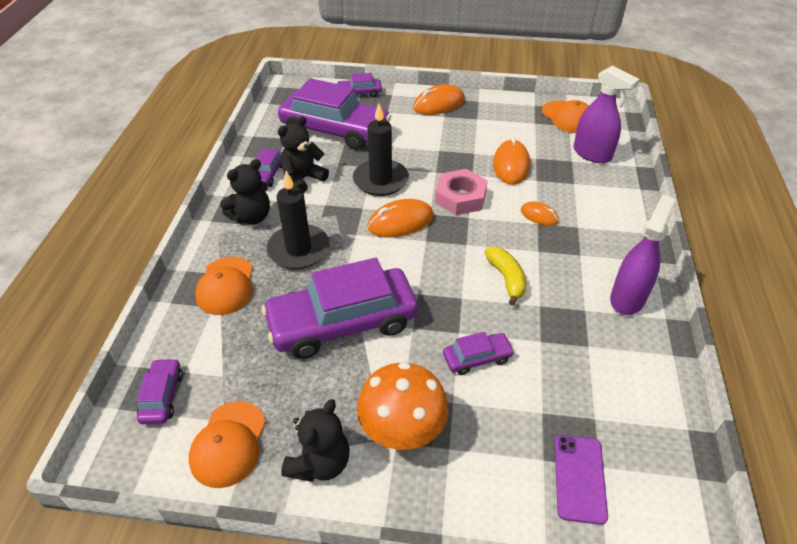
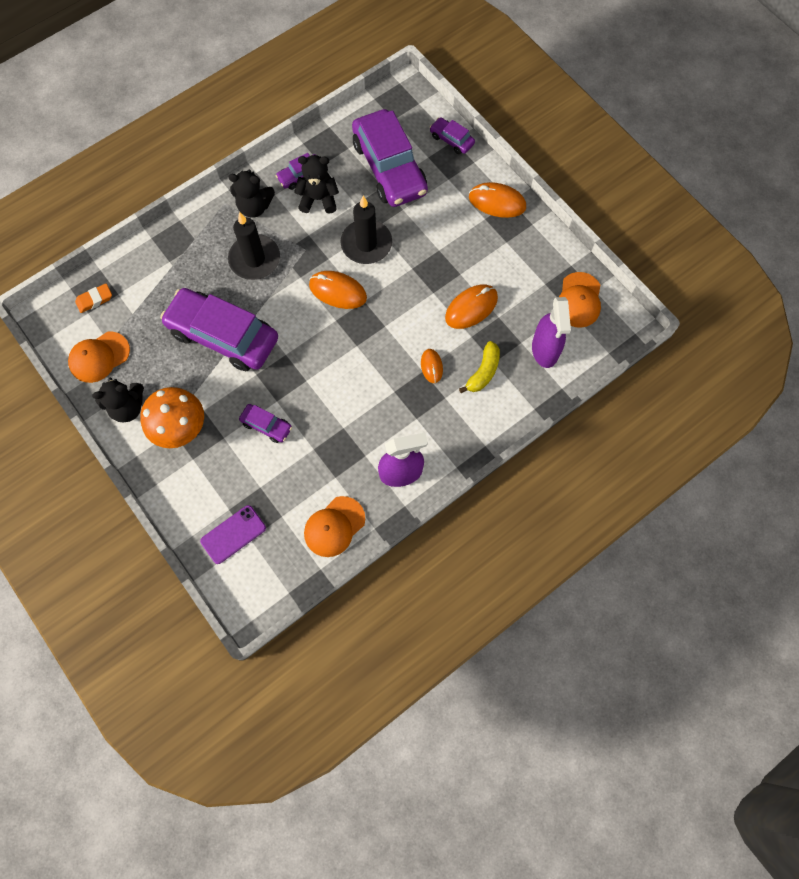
camera: 45 degrees right, 25 degrees up
purple car [137,358,183,424] -> orange eraser [75,283,112,313]
orange cap [195,256,253,315] -> orange cap moved to [304,496,365,557]
pink nut [435,169,488,215] -> none
yellow banana [484,247,526,306] -> yellow banana moved to [459,341,500,393]

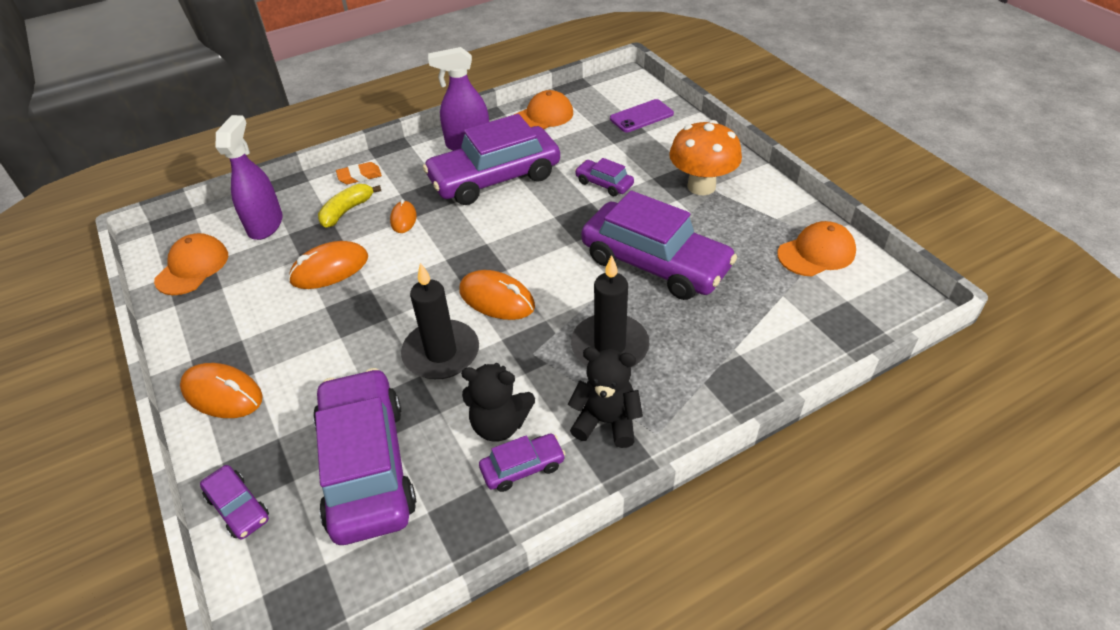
camera: 170 degrees left, 25 degrees down
orange eraser [75,283,112,313] -> orange eraser moved to [336,162,382,184]
black teddy bear [92,378,144,422] -> none
none -> purple car [423,114,560,205]

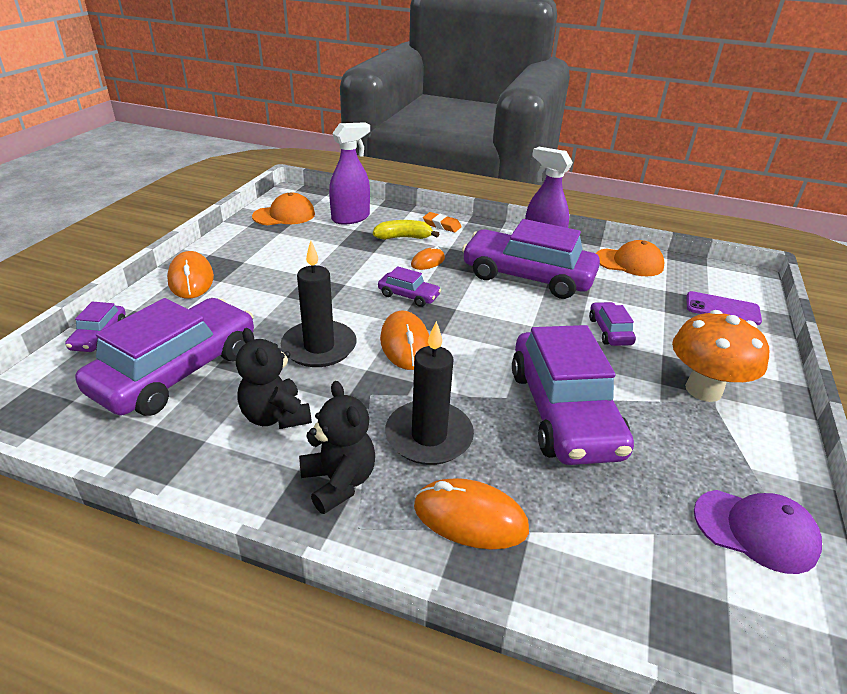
camera: 45 degrees right, 10 degrees down
orange mouse [288,241,368,289] -> orange mouse moved to [414,478,529,549]
purple car [479,434,566,492] -> purple car moved to [378,266,441,307]
orange cap [777,221,856,276] -> purple cap [694,490,822,574]

